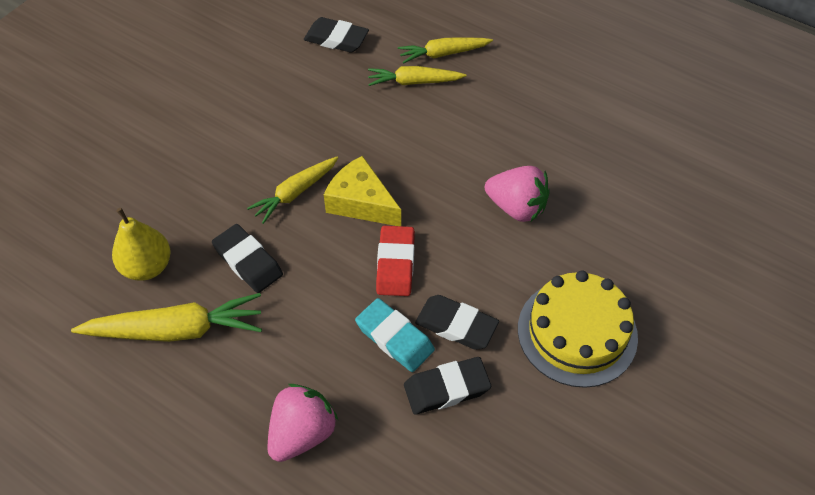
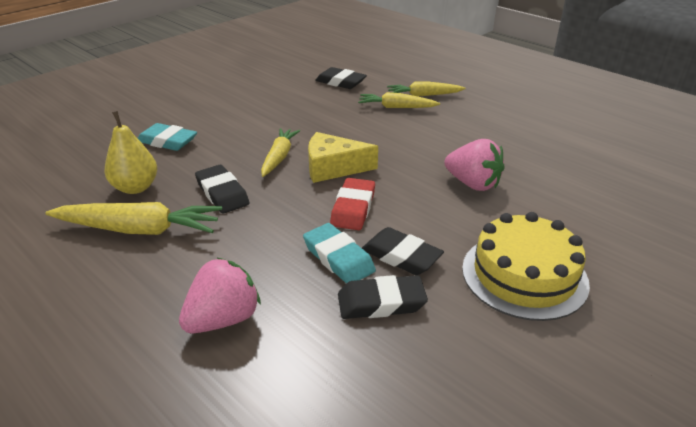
camera: 10 degrees right, 20 degrees down
yellow carrot [247,156,338,224] -> yellow carrot turned 135 degrees clockwise [261,128,300,177]
yellow cheese [324,156,401,226] -> yellow cheese turned 45 degrees counterclockwise [308,132,378,183]
none -> turquoise eraser [138,123,197,151]

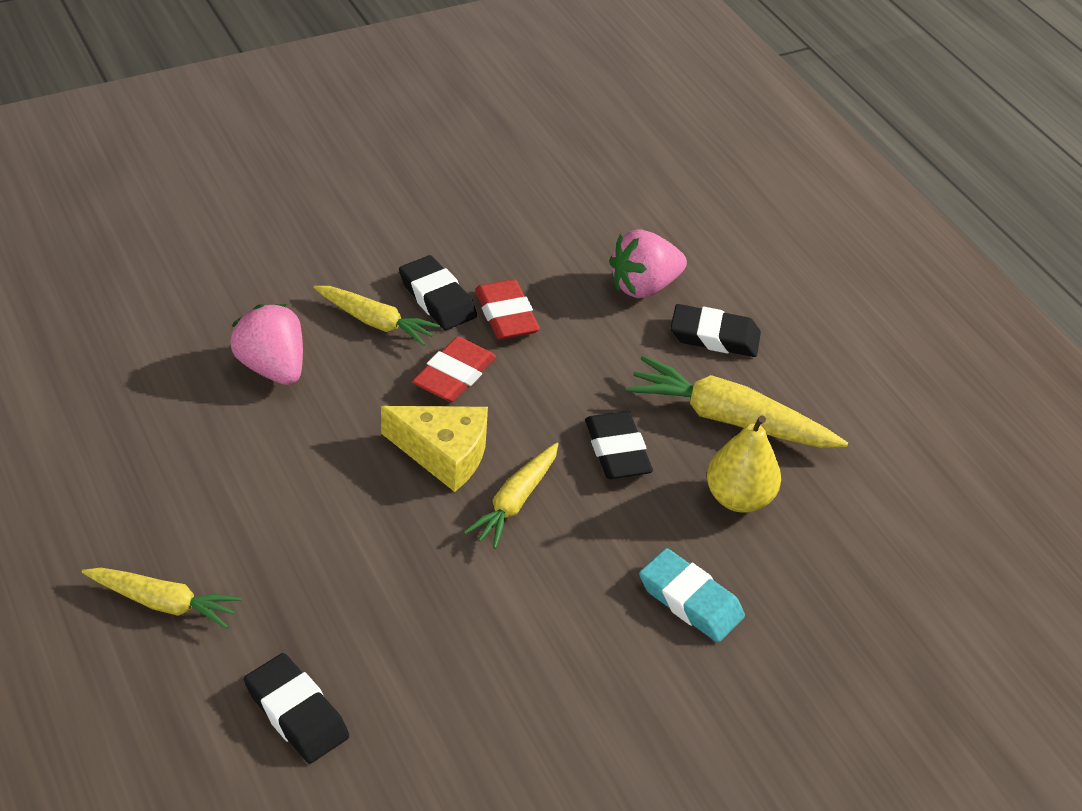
camera: 165 degrees left, 10 degrees up
turquoise eraser [303,223,376,284] -> red eraser [475,279,540,339]
black eraser [338,275,428,319] -> black eraser moved to [670,304,761,357]
yellow carrot [358,92,440,108] -> yellow carrot moved to [313,286,440,346]
yellow cake [462,212,590,321] -> none

